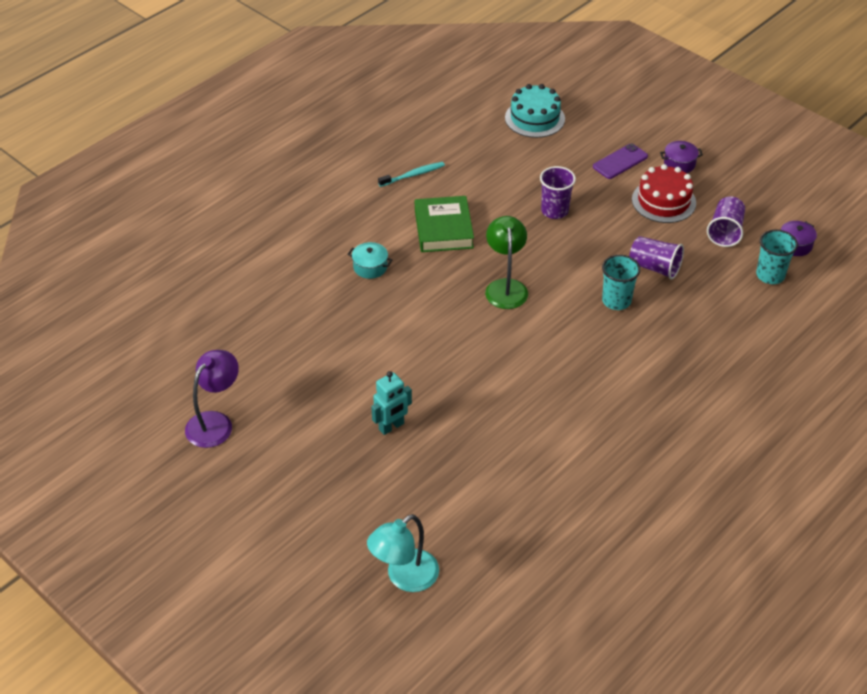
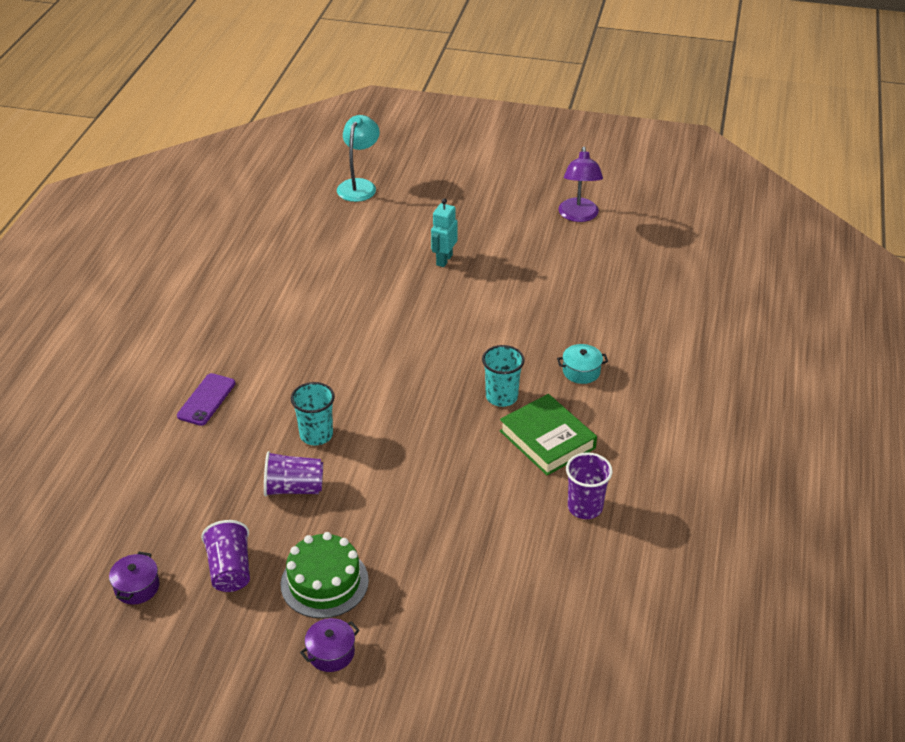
camera: 150 degrees right, 5 degrees down
turquoise toothbrush [378,162,445,187] -> none
green lamp [485,216,528,309] -> none
turquoise cake [505,84,565,138] -> none
purple cup [540,166,576,219] -> purple cup moved to [566,452,613,519]
purple phone [593,143,648,179] -> purple phone moved to [177,373,235,426]
red cake [632,164,696,223] -> green cake [281,532,369,619]
turquoise cup [756,230,798,284] -> turquoise cup moved to [482,345,525,407]

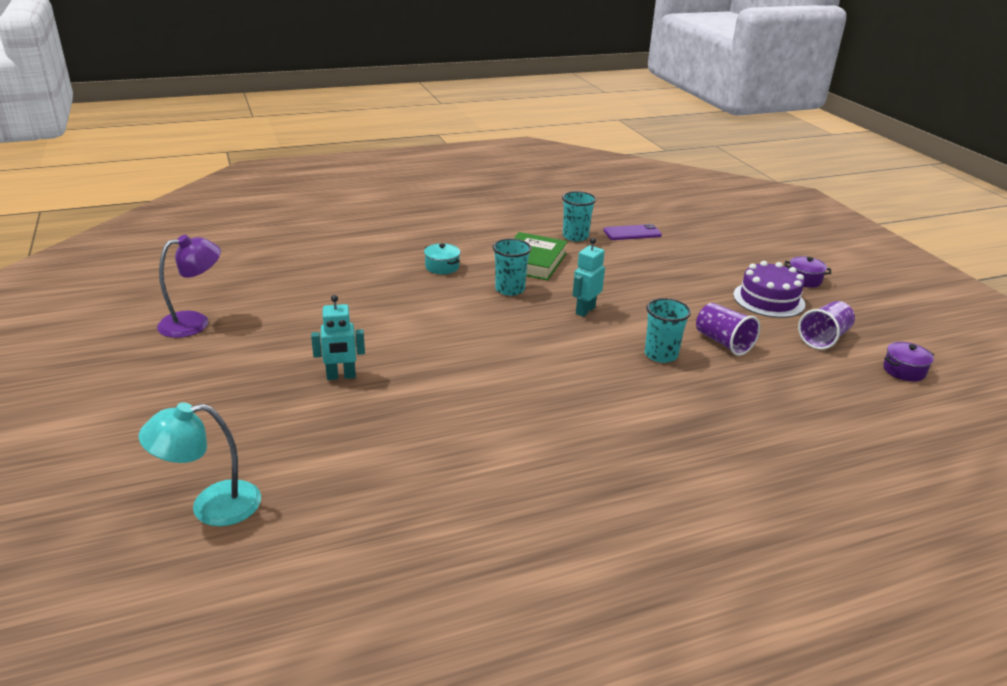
camera: 125 degrees left, 10 degrees down
purple phone [177,373,235,426] -> purple phone moved to [603,224,662,240]
green cake [281,532,369,619] -> purple cake [733,261,805,318]
purple cup [566,452,613,519] -> turquoise cup [562,191,596,242]
none -> turquoise robot [572,238,605,317]

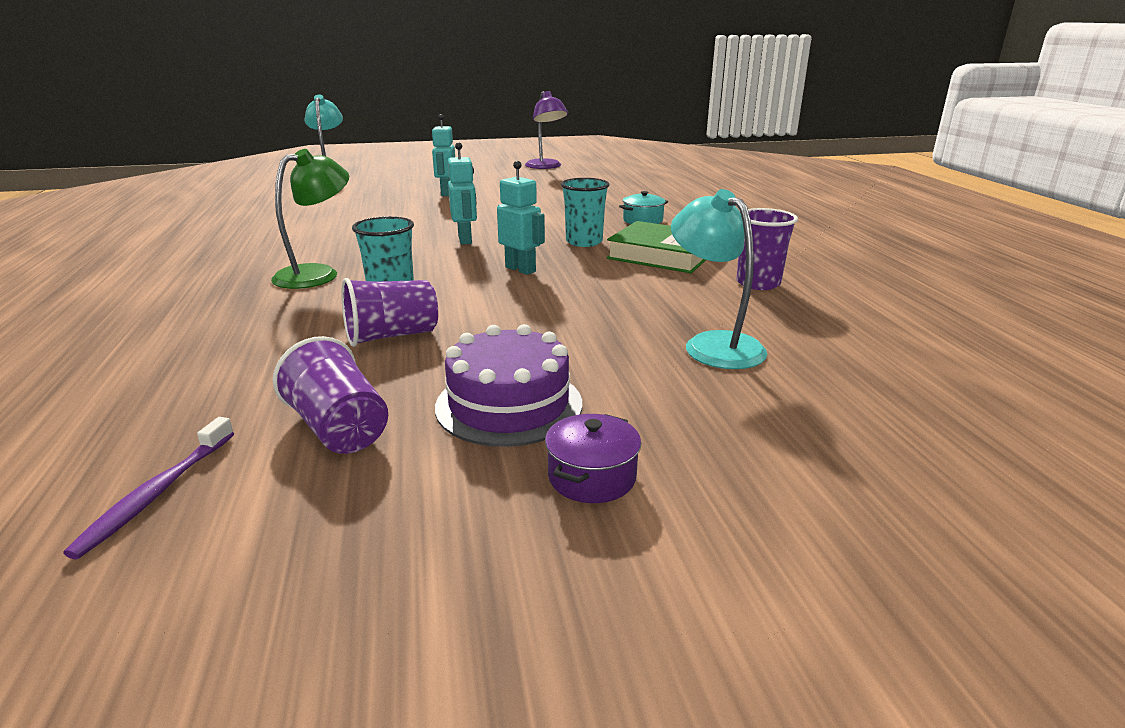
camera: 100 degrees right, 5 degrees down
turquoise cup [562,191,596,242] -> purple cup [736,208,798,290]
purple phone [603,224,662,240] -> none
purple pot [883,342,934,382] -> purple toothbrush [63,417,234,560]
none -> green lamp [271,149,349,289]
none -> turquoise robot [448,142,477,245]
none -> turquoise lamp [671,189,767,369]

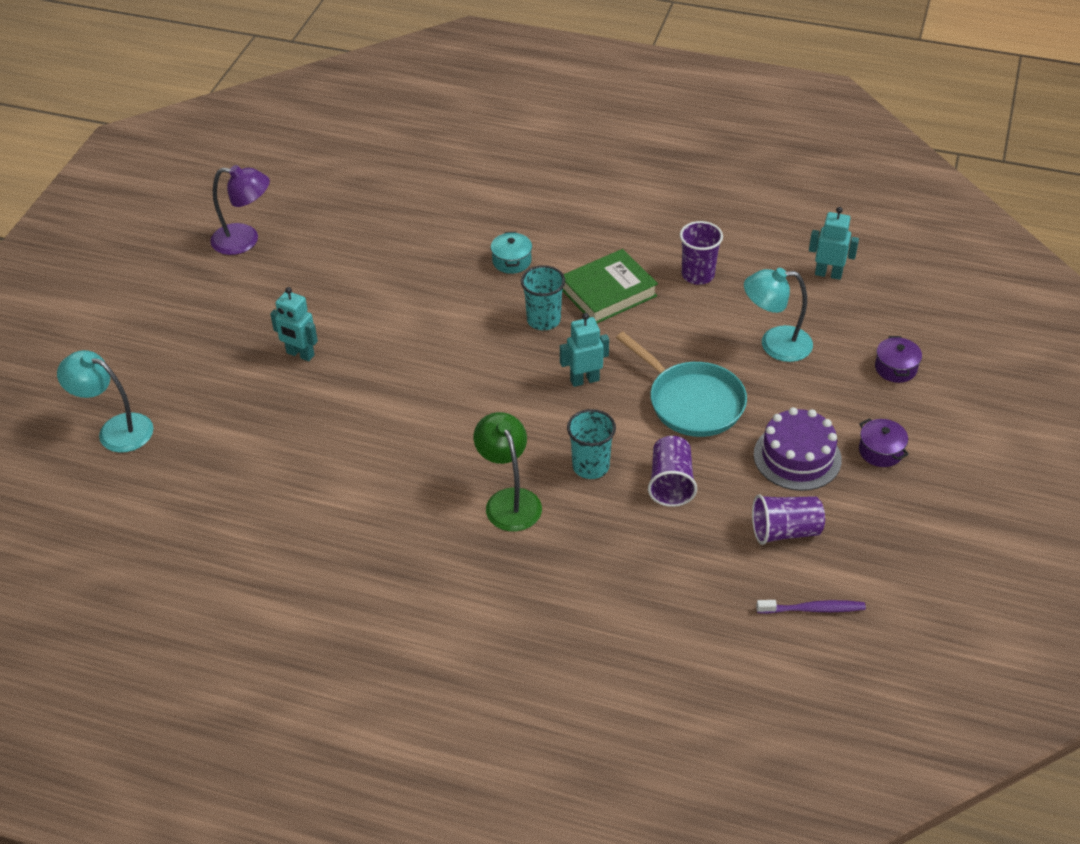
camera: 60 degrees left, 20 degrees up
purple toothbrush [63,417,234,560] -> purple toothbrush turned 45 degrees counterclockwise [756,600,866,614]
turquoise robot [448,142,477,245] -> turquoise robot moved to [809,207,859,280]
none -> turquoise pan [616,332,747,437]
none -> purple pot [875,336,922,383]

